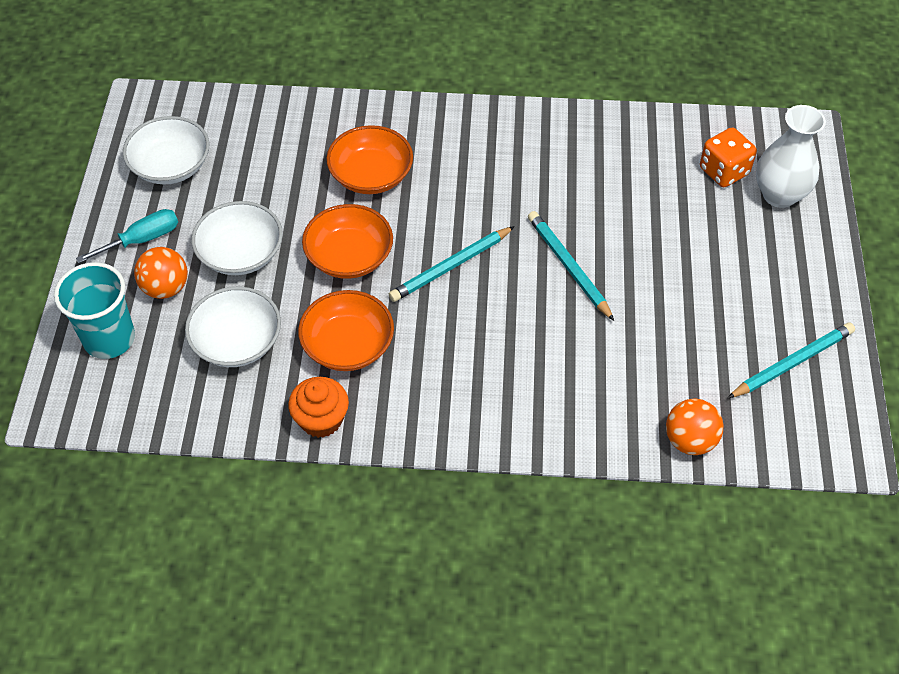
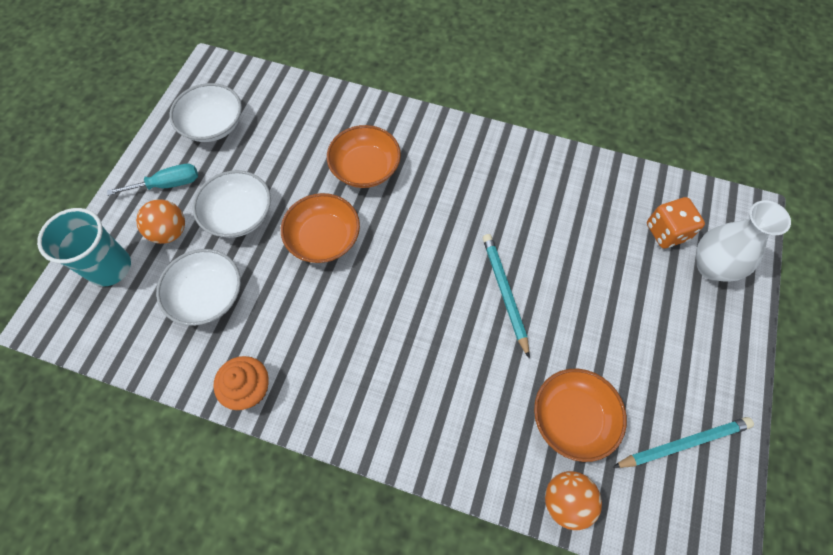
camera: 15 degrees right, 10 degrees up
orange bowl [298,290,394,371] -> orange bowl moved to [534,369,627,462]
turquoise pencil [389,226,515,302] -> none

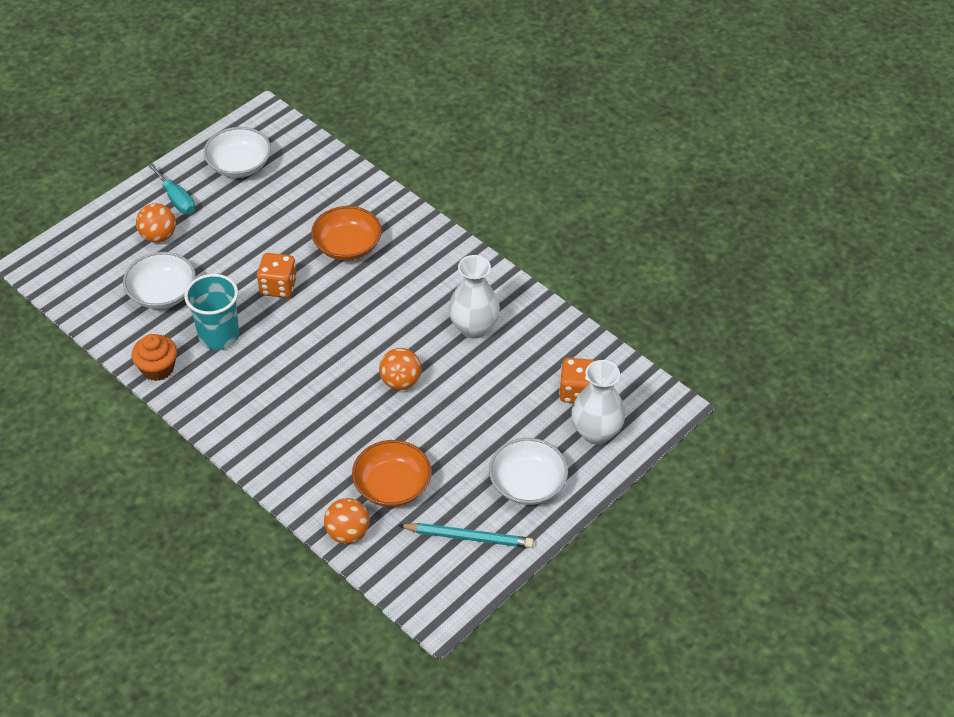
camera: 25 degrees right, 15 degrees down
turquoise cup [37,208,131,286] -> turquoise cup moved to [184,274,239,350]
turquoise screwdriver [107,164,198,196] -> turquoise screwdriver turned 45 degrees clockwise [148,163,195,214]
white bowl [193,170,271,238] -> white bowl moved to [489,438,568,505]
orange bowl [281,193,360,263] -> orange dice [257,253,297,298]
turquoise pencil [483,234,530,359] -> orange ball [379,348,421,390]
none -> white vase [448,255,500,339]

